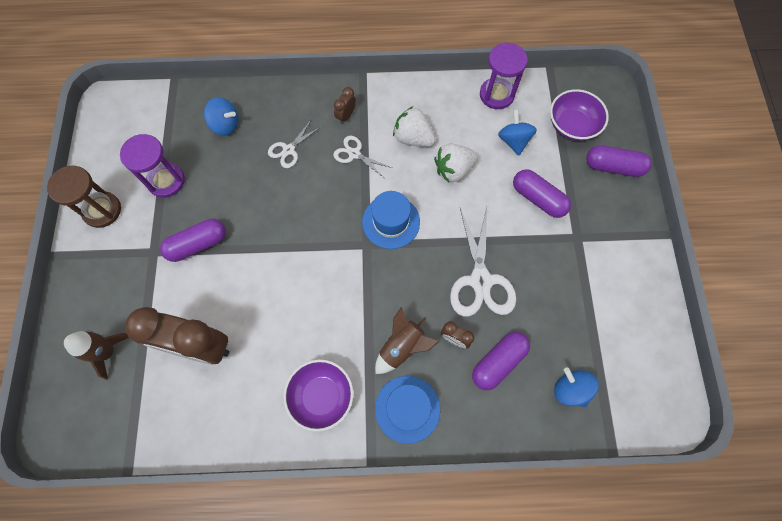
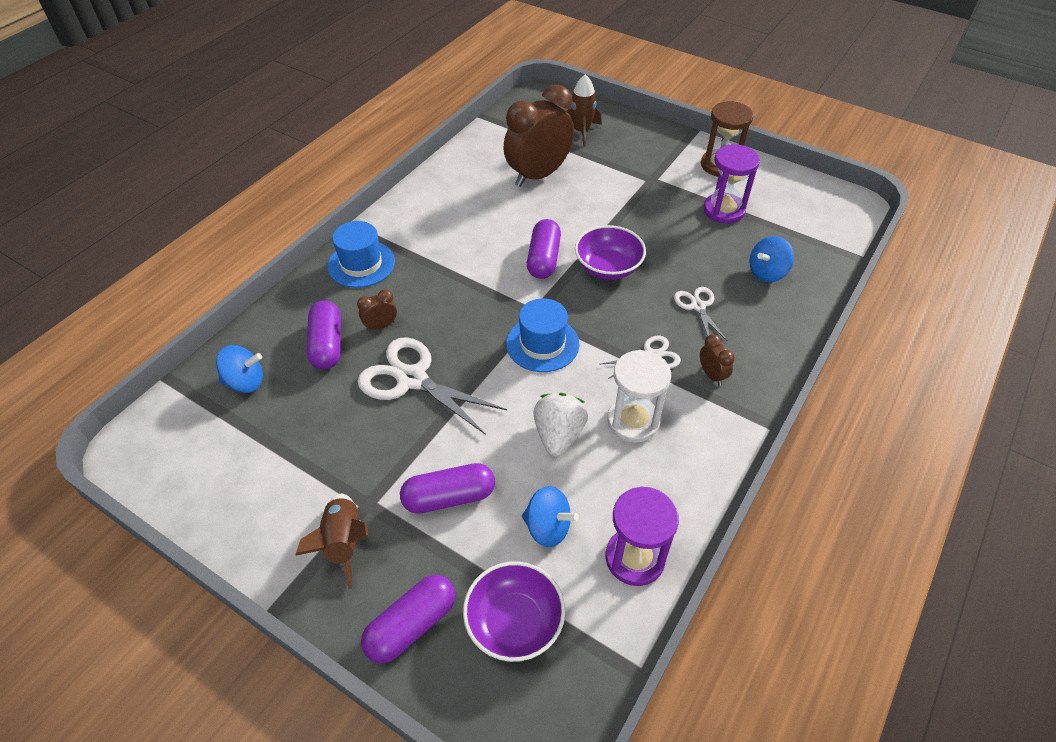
camera: 125 degrees right, 20 degrees down
purple capsule [160,219,226,262] -> purple capsule moved to [527,219,561,279]
purple bowl [283,359,353,432] -> purple bowl moved to [575,225,646,280]
brown rocket [375,307,440,374] -> brown rocket moved to [295,494,369,589]
white strawberry [393,107,436,147] -> white hourglass [607,350,671,443]

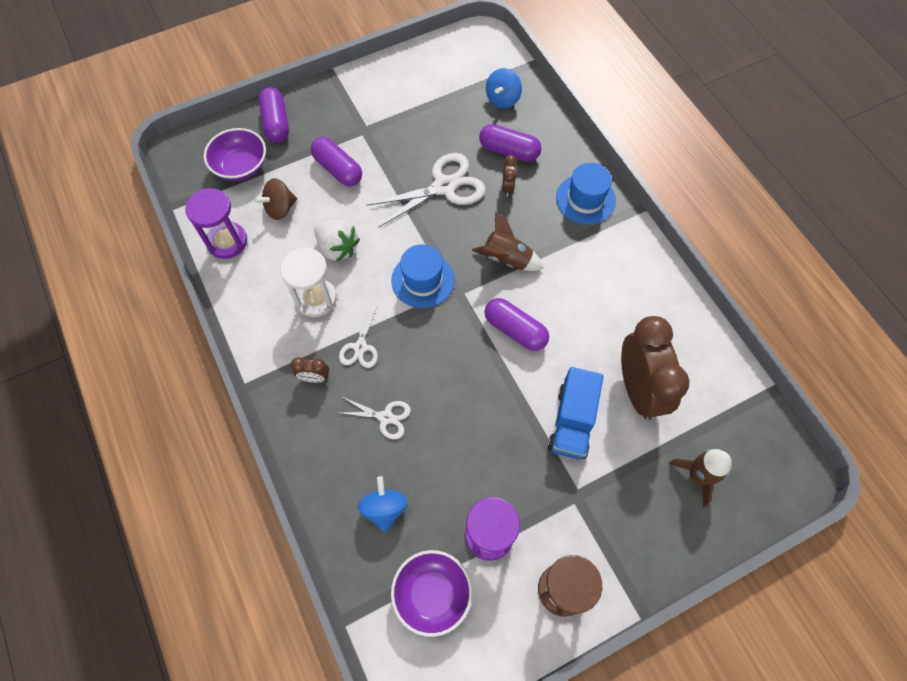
camera: 120 degrees right, 15 degrees up
brown rocket [295,494,369,589] -> brown rocket moved to [472,212,544,271]
purple capsule [400,463,495,514] -> purple capsule turned 60 degrees counterclockwise [311,137,362,186]
blue spinning top [522,486,579,547] -> brown spinning top [254,178,297,220]
purple bowl [575,225,646,280] -> purple bowl moved to [391,550,472,637]
none -> blue truck [548,367,604,459]

